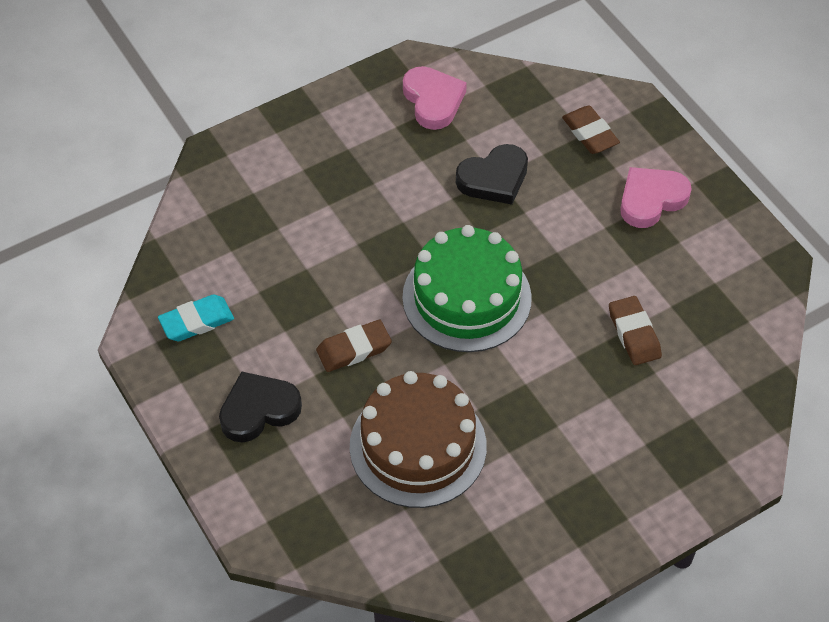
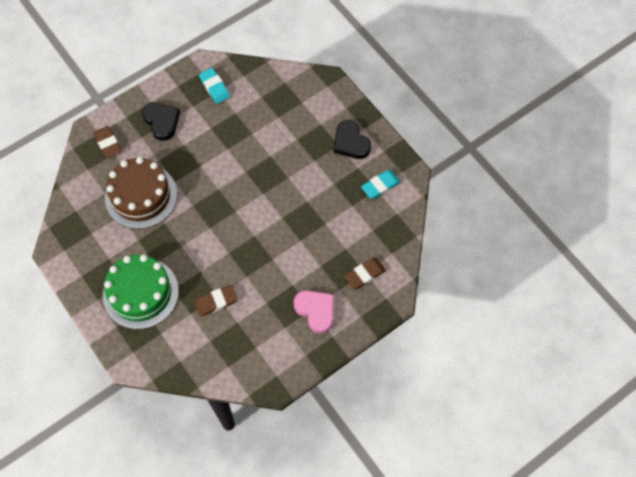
camera: 85 degrees right, 10 degrees up
brown eraser [316,320,392,372] -> brown eraser moved to [93,126,121,158]
green cake [402,225,532,352] -> green cake moved to [103,255,179,329]
pink heart [403,66,467,130] -> turquoise eraser [361,170,401,199]
black heart [456,144,528,205] -> black heart moved to [333,120,371,159]

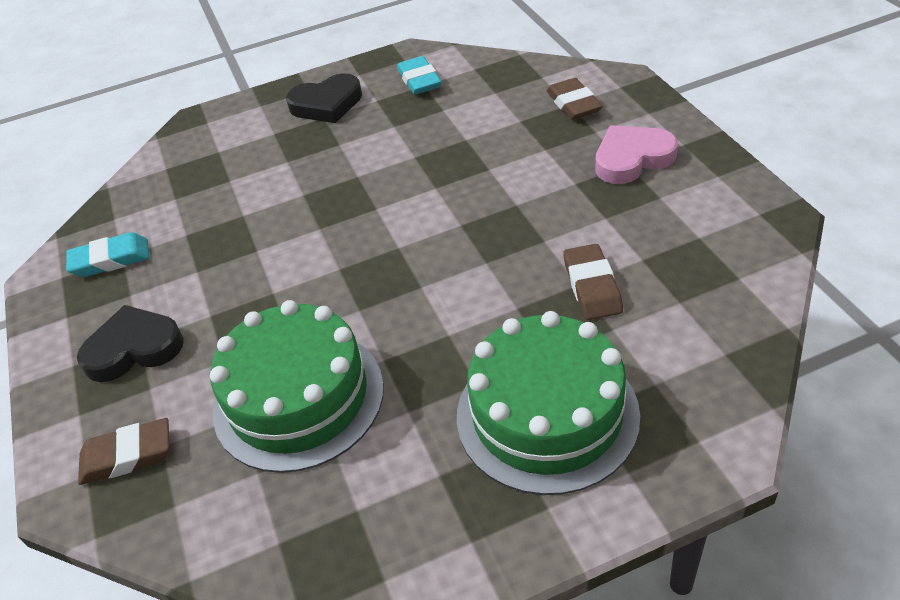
camera: 70 degrees left, 20 degrees down
brown cake [105,157,177,229] -> green cake [210,300,384,473]

